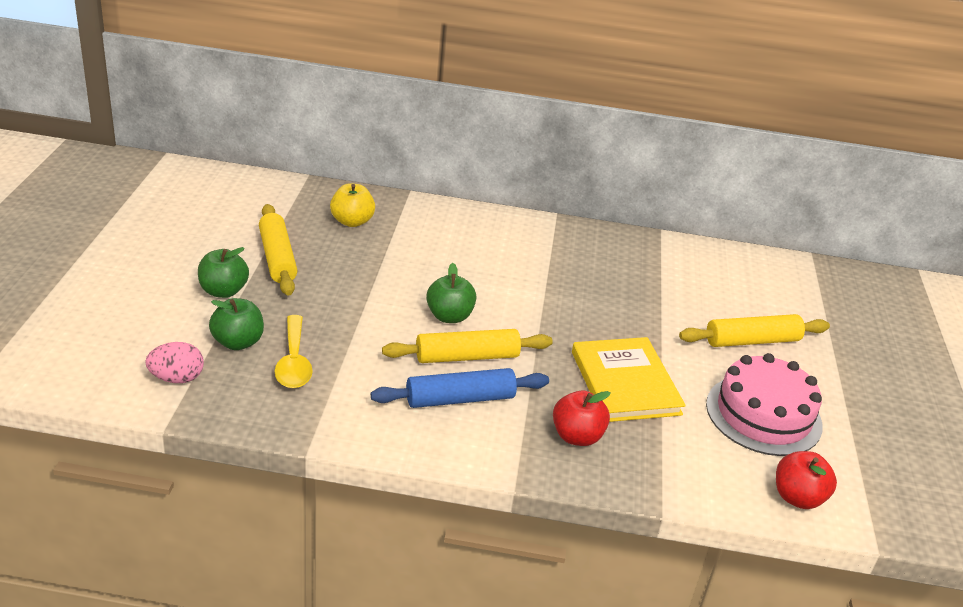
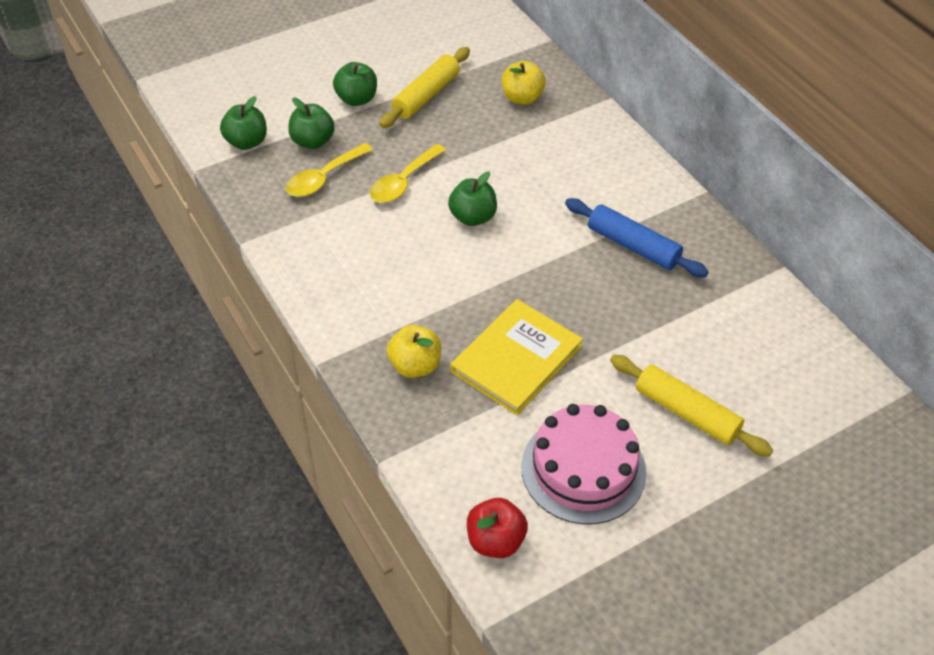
camera: 55 degrees right, 15 degrees up
pink egg [145,342,204,383] -> green apple [220,96,267,150]
blue rolling pin [371,368,549,408] -> blue rolling pin moved to [565,198,708,277]
yellow rolling pin [382,329,553,363] -> none
red apple [553,391,611,446] -> yellow apple [387,325,441,378]
none -> yellow spoon [370,144,446,203]

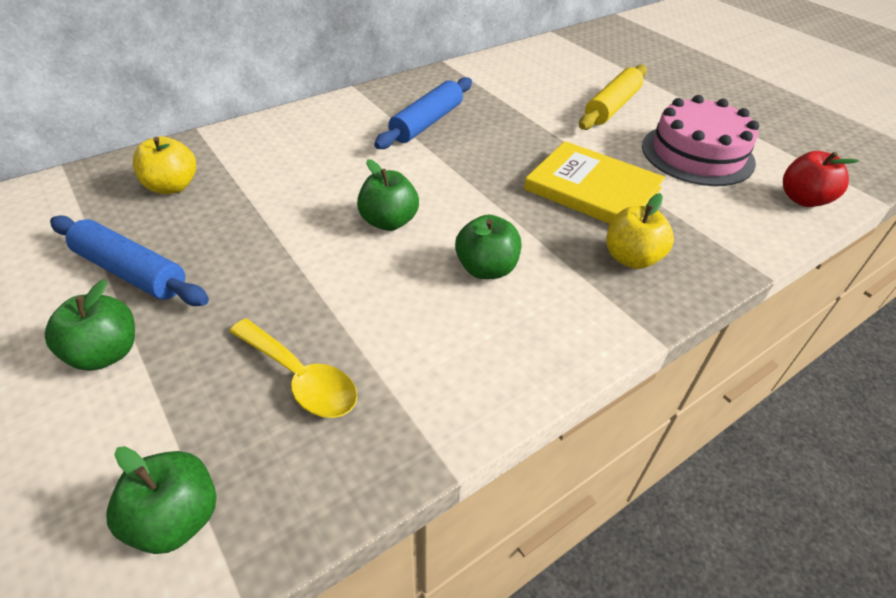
camera: 95 degrees left, 5 degrees down
green apple [288,98,335,149] -> green apple moved to [455,215,521,279]
yellow spoon [370,144,446,203] -> none
yellow rolling pin [379,47,470,128] -> blue rolling pin [50,215,209,306]

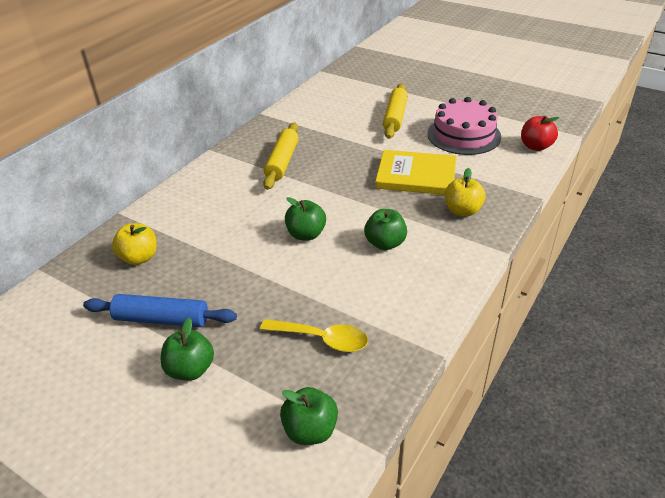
camera: 20 degrees left, 5 degrees down
blue rolling pin [374,77,472,149] -> yellow rolling pin [263,123,299,190]

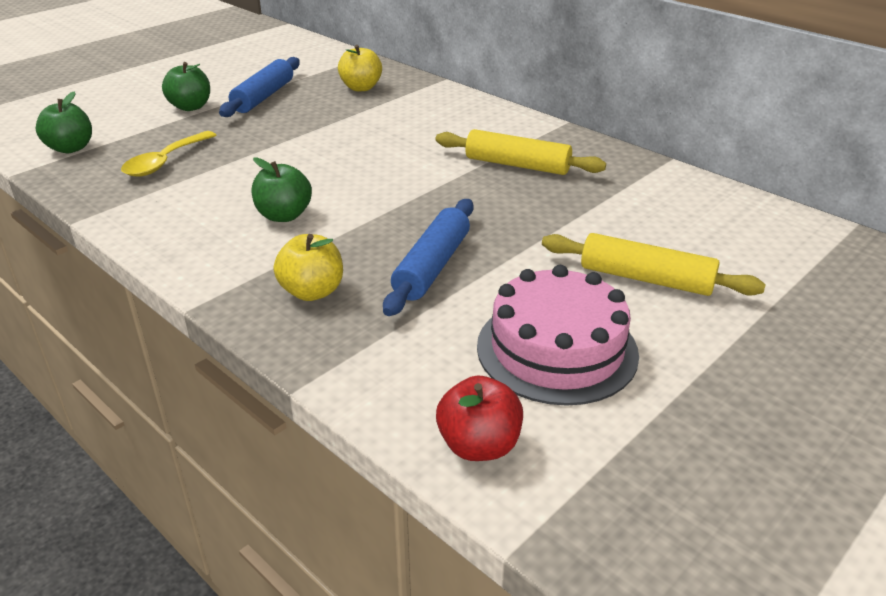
camera: 100 degrees right, 5 degrees down
green apple [285,197,326,240] -> none
yellow book [375,150,456,195] -> blue rolling pin [383,199,474,316]

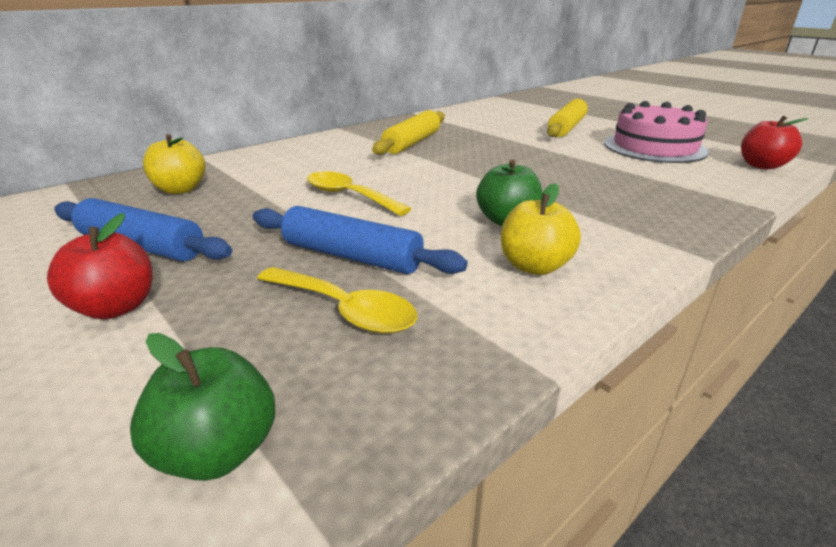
camera: 85 degrees left, 5 degrees down
green apple [162,62,210,111] -> red apple [47,213,153,319]
yellow apple [274,234,343,301] -> yellow apple moved to [501,183,581,275]
blue rolling pin [383,199,474,316] -> blue rolling pin moved to [252,206,468,274]
none -> yellow spoon [307,171,411,216]

